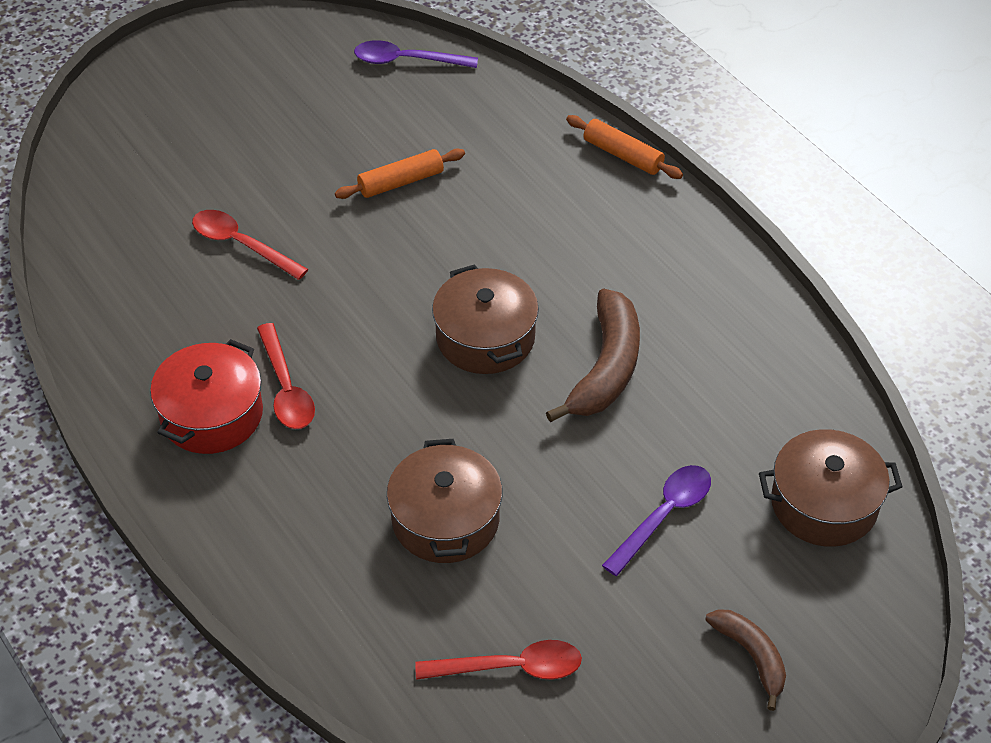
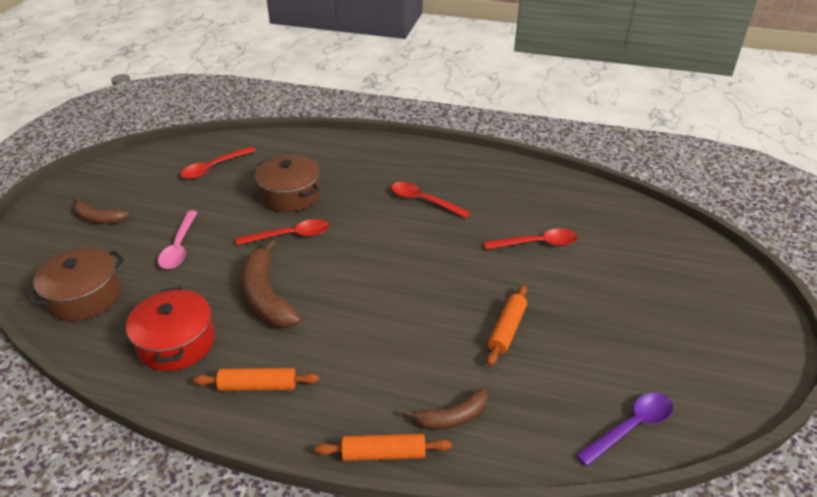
camera: 140 degrees right, 10 degrees down
red pot [150,339,263,454] -> red pot moved to [126,287,215,371]
brown pot [432,264,539,374] -> none
purple spoon [602,465,711,576] -> pink spoon [158,211,198,269]
none -> orange rolling pin [193,368,319,391]
none -> red spoon [236,219,329,245]
none -> brown banana [403,388,488,429]

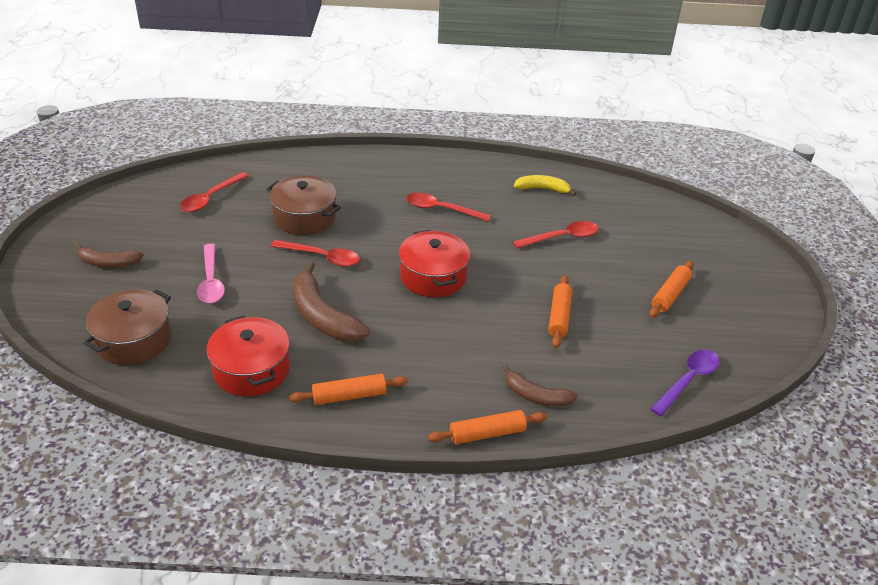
camera: 15 degrees left, 0 degrees up
red spoon [236,219,329,245] -> red spoon turned 45 degrees clockwise [271,240,360,267]
brown banana [403,388,488,429] -> brown banana turned 60 degrees clockwise [503,364,578,407]
none -> red pot [399,230,470,297]
none -> yellow banana [514,175,576,196]
none -> orange rolling pin [649,261,694,318]

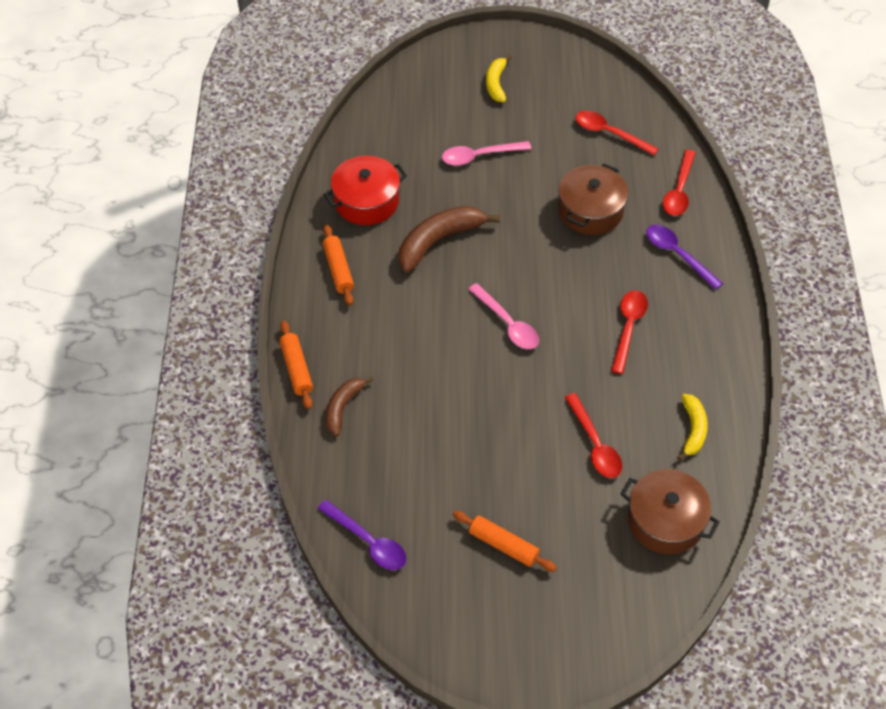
camera: 90 degrees right, 15 degrees up
brown banana [75,244,144,267] -> yellow banana [486,55,512,102]
brown pot [83,289,171,365] -> brown pot moved to [620,469,720,554]
red spoon [271,240,360,267] -> red spoon moved to [663,150,695,216]
red pot [399,230,470,297] -> pink spoon [469,283,539,349]
orange rolling pin [548,275,572,348] -> none
none -> purple spoon [646,225,723,290]

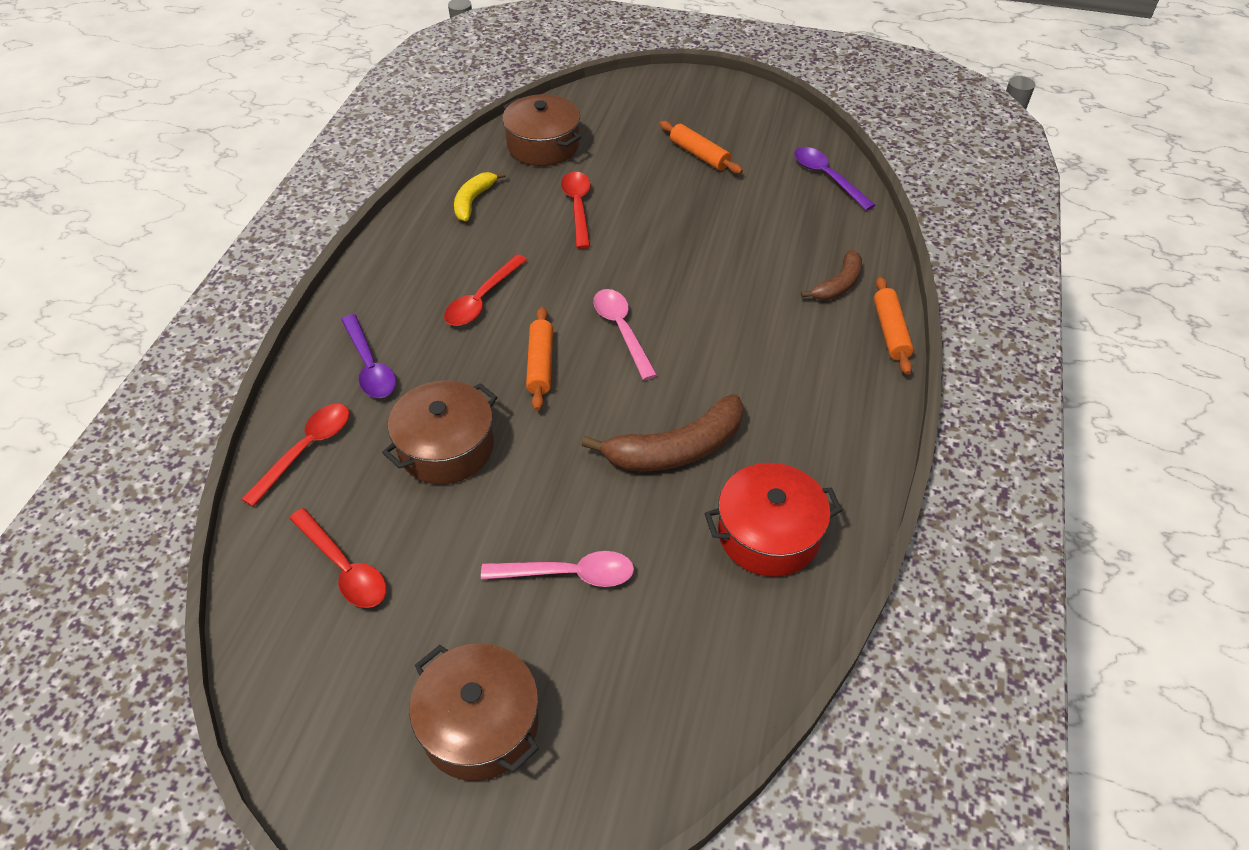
camera: 165 degrees left, 5 degrees down
orange rolling pin [323,225,354,306] -> orange rolling pin moved to [526,307,553,411]
yellow banana [486,55,512,102] -> brown pot [409,643,539,781]

